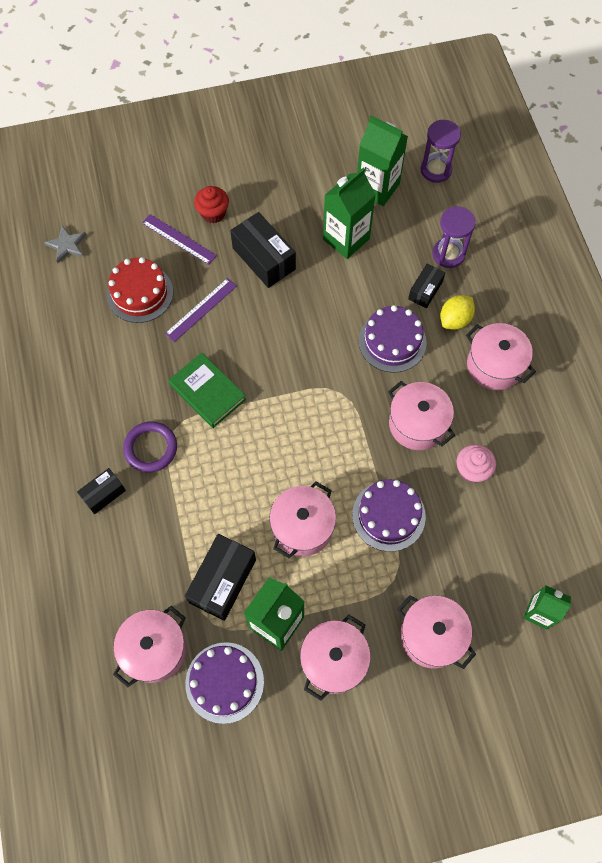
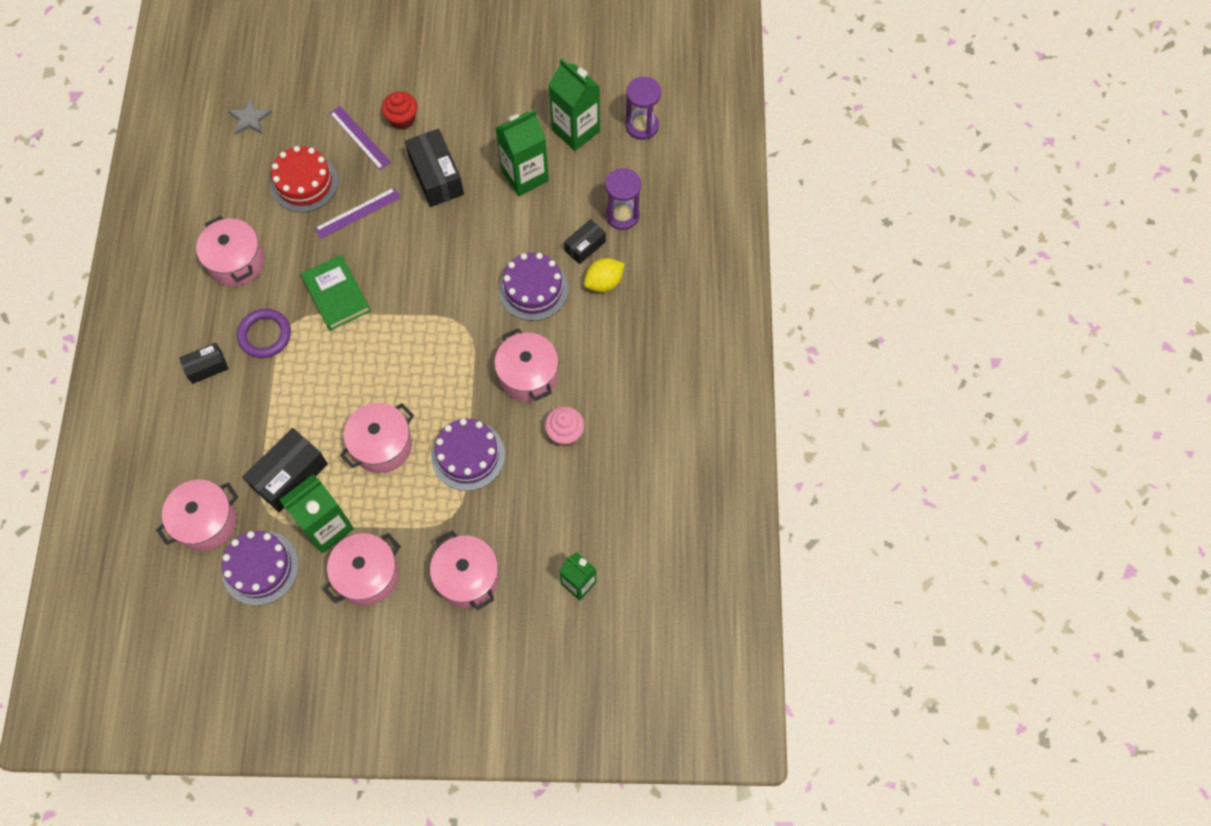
camera: 15 degrees right, 0 degrees up
pink pot [466,323,536,390] -> pink pot moved to [196,216,264,286]

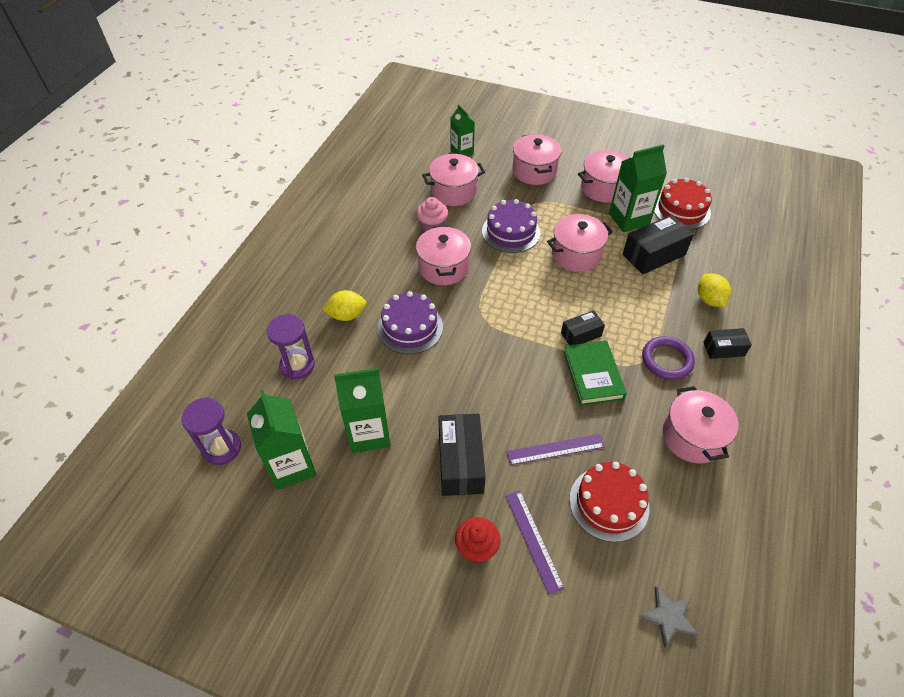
camera: 160 degrees left, 15 degrees down
pink pot [156,480,238,551] -> pink pot moved to [422,154,485,206]
purple cake [222,531,299,606] -> red cake [654,178,712,230]
black box [564,219,606,264] -> black box moved to [561,310,605,345]
none -> yellow lemon [698,273,731,307]

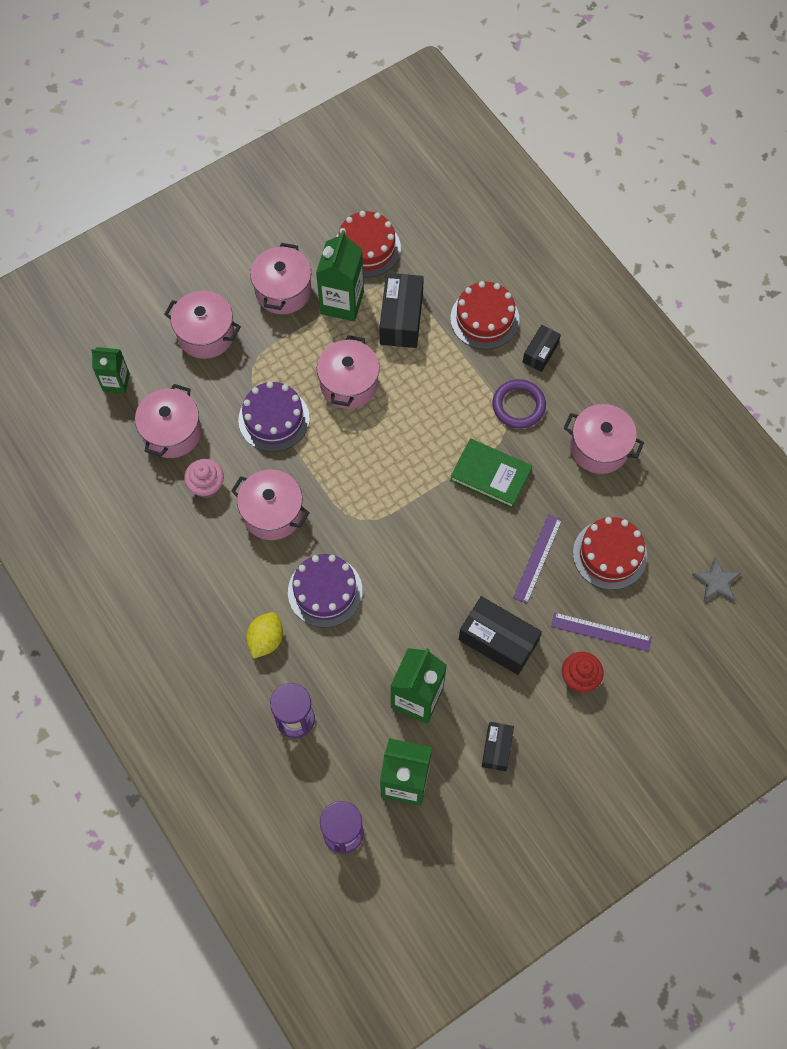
camera: 55 degrees left, 15 degrees up
black box [561,310,605,345] -> black box moved to [482,722,514,771]
yellow lemon [698,273,731,307] -> red cake [450,281,519,349]

